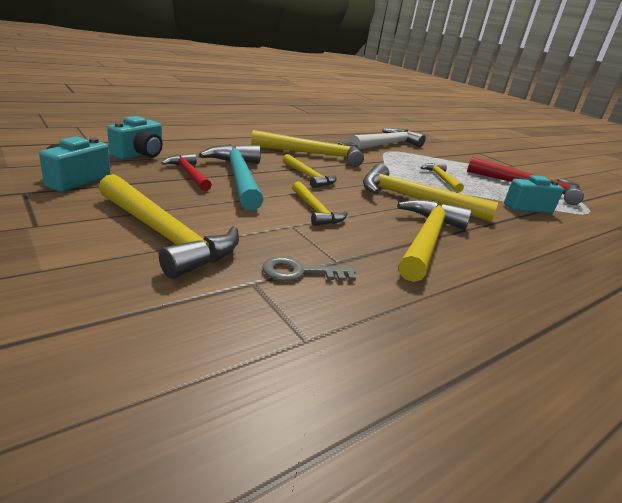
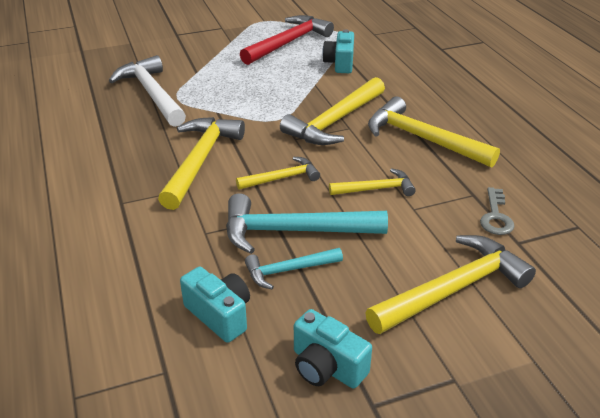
camera: 70 degrees left, 10 degrees up
red hammer [161,154,212,191] -> turquoise hammer [245,248,343,289]
yellow hammer [421,163,464,192] -> none

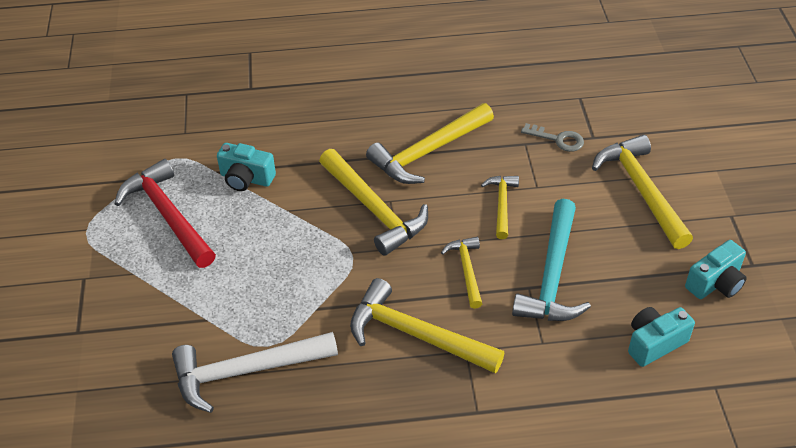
camera: 75 degrees left, 10 degrees up
turquoise hammer [245,248,343,289] -> none

